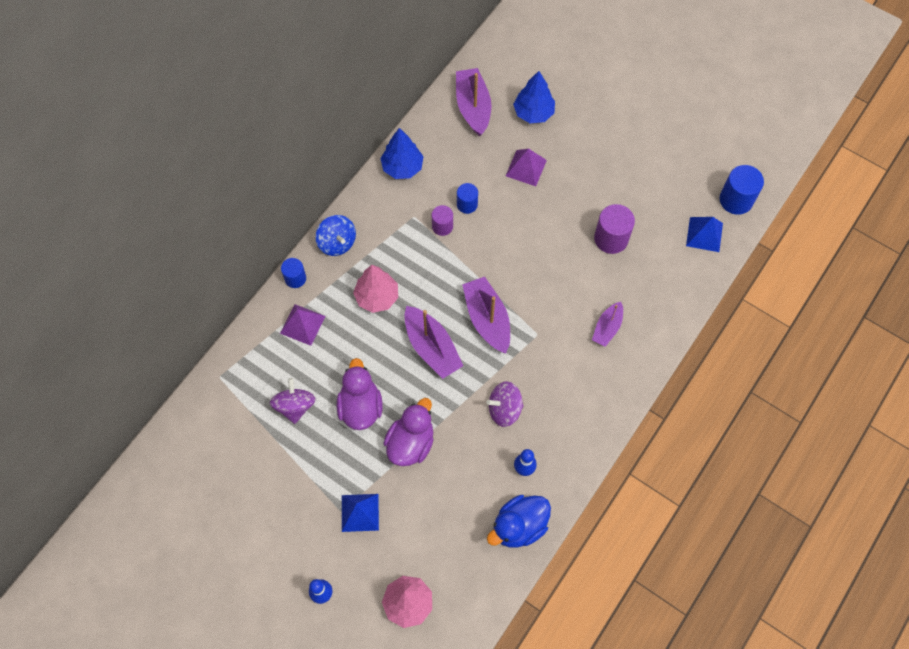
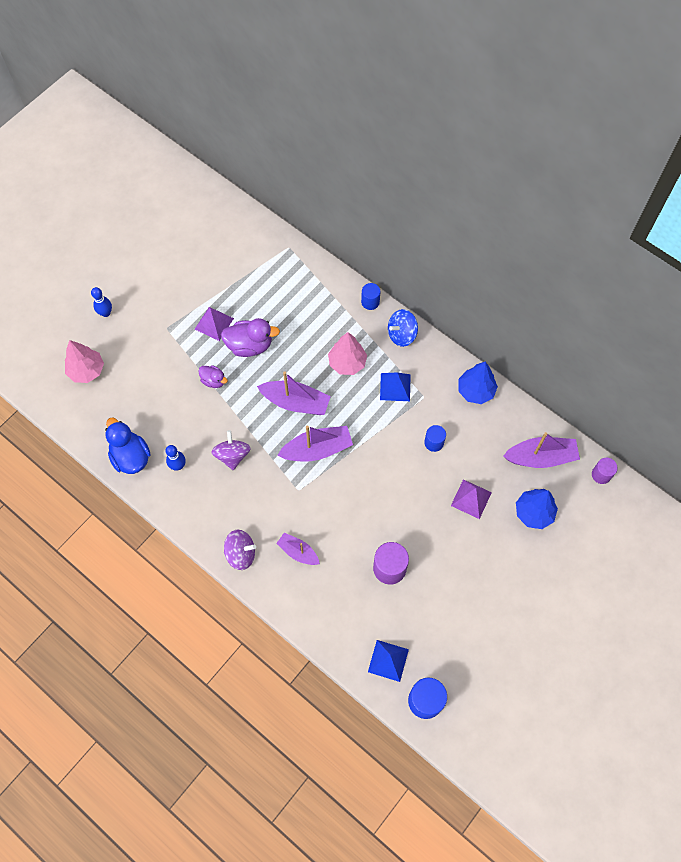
camera: 95 degrees right, 0 degrees up
purple spinning top [270,378,316,424] -> purple spinning top moved to [224,530,256,570]
purple pyramid [280,304,326,346] -> purple pyramid moved to [195,307,234,341]
blue pyramid [342,494,379,532] -> blue pyramid moved to [380,373,411,401]
purple duck [383,398,434,466] -> purple duck [199,365,228,388], size x0.57
purple boat [404,306,463,379] -> purple boat turned 135 degrees counterclockwise [257,371,331,415]
purple cylinder [432,205,453,236] -> purple cylinder moved to [592,458,618,484]

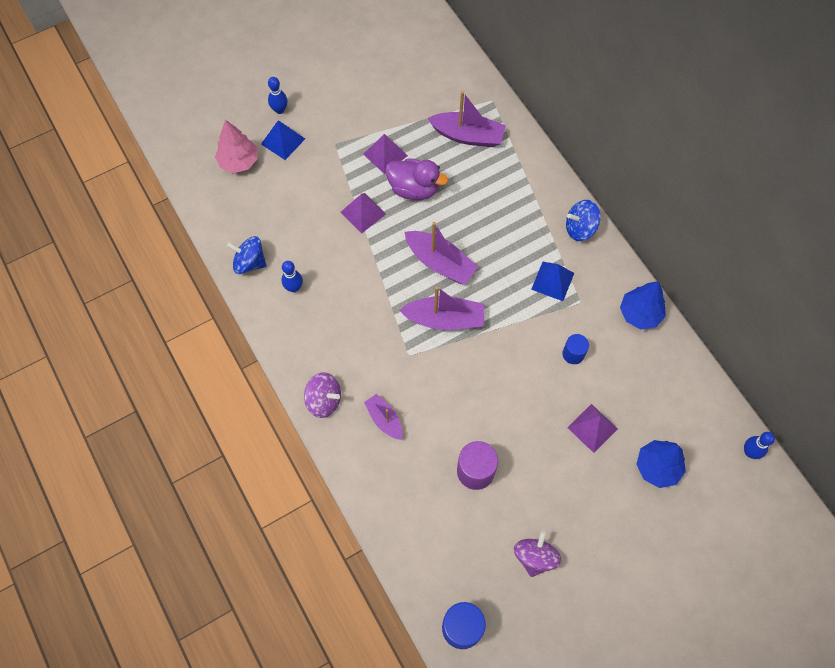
camera: 20 degrees right, 0 degrees up
blue duck [105,417,151,474] -> blue spinning top [227,236,266,274]
purple duck [199,365,228,388] -> purple pyramid [341,193,386,233]
purple spinning top [211,430,251,470] -> purple spinning top moved to [514,531,562,577]
pink tree [328,332,367,375] -> none
blue cylinder [361,283,380,310] -> none
blue pyramid [368,640,409,682] -> blue pyramid moved to [261,120,305,160]
purple boat [503,432,580,468] -> purple boat moved to [427,91,506,147]
purple cylinder [592,458,618,484] -> blue bowling pin [744,432,775,459]

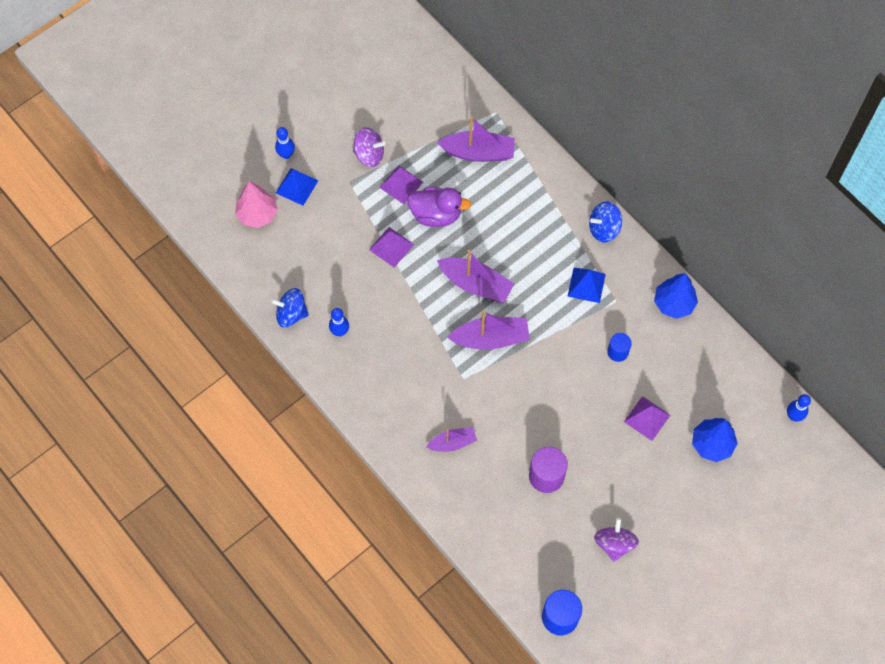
camera: 10 degrees left, 0 degrees up
purple spinning top [304,372,341,418] -> purple spinning top moved to [353,127,385,167]
purple boat [364,394,402,440] -> purple boat turned 120 degrees clockwise [426,427,477,452]

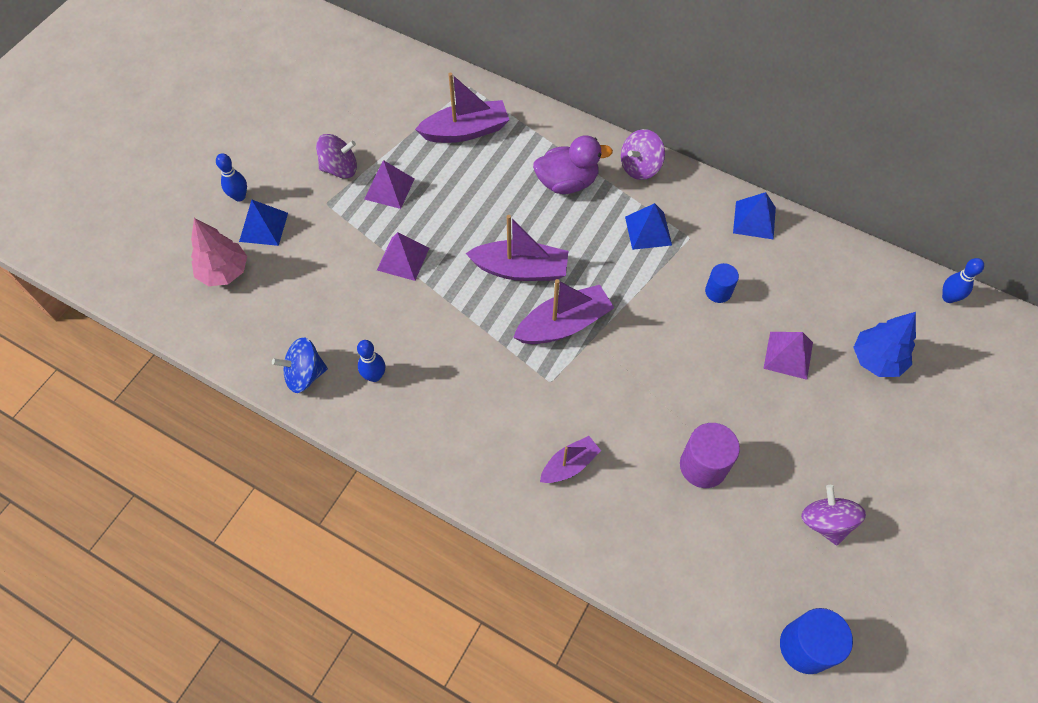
camera: 20 degrees left, 5 degrees down
purple duck [407,187,471,227] -> purple duck moved to [533,135,613,194]
blue spinning top [589,202,622,242] -> purple spinning top [621,129,665,180]
blue tree [654,273,698,319] -> blue pyramid [733,192,776,240]

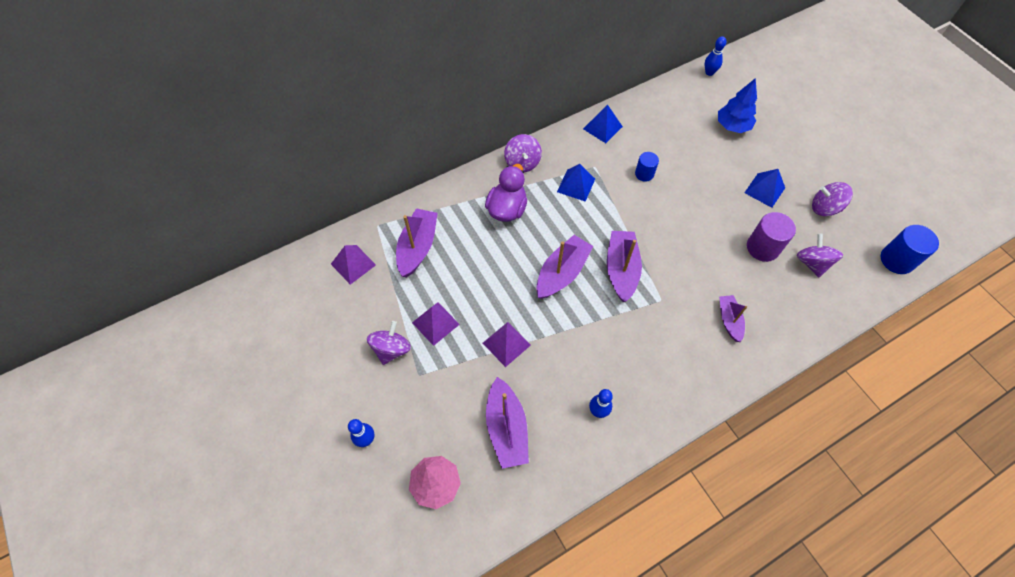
camera: 60 degrees left, 0 degrees up
blue pyramid [239,200,288,246] -> blue pyramid moved to [744,169,785,208]
blue spinning top [272,337,328,393] -> none
purple pyramid [763,332,813,380] -> purple pyramid moved to [331,245,376,285]
none -> purple boat [486,377,529,469]
none -> purple spinning top [797,234,843,277]

